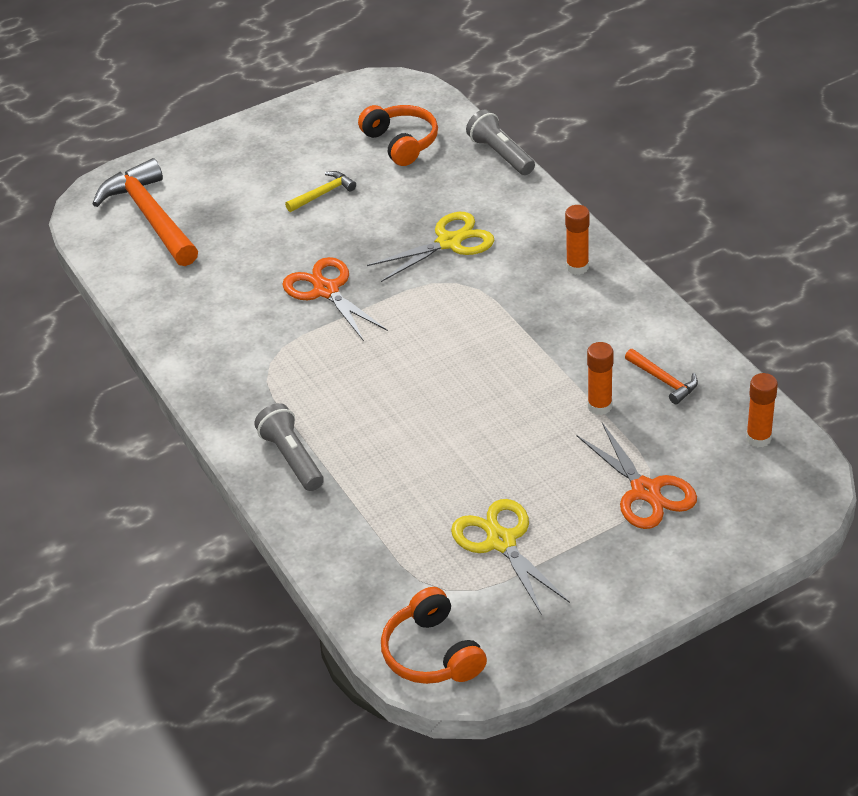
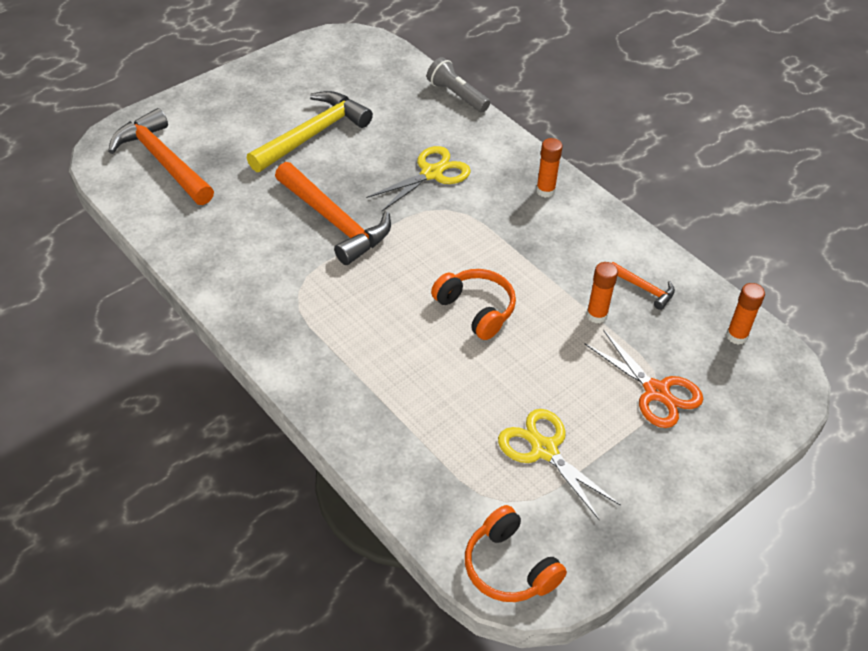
camera: 15 degrees left, 5 degrees up
grey flashlight [254,403,324,491] -> none
orange scissors [282,257,388,341] -> orange hammer [275,162,391,265]
yellow hammer [285,171,356,212] -> yellow hammer [247,91,373,172], size x2.14
orange headphones [358,105,438,166] -> orange headphones moved to [431,269,516,340]

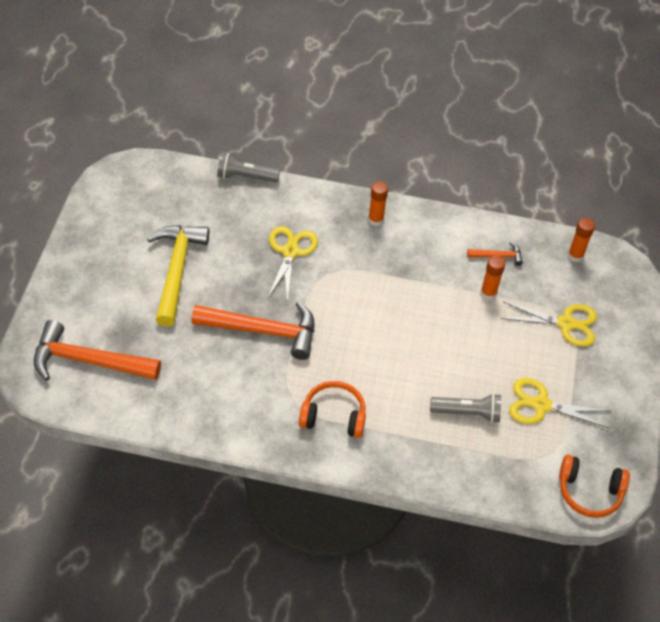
camera: 40 degrees left, 5 degrees up
orange headphones [431,269,516,340] -> orange headphones moved to [299,381,366,438]
orange scissors [585,330,703,428] -> yellow scissors [500,301,597,347]
none -> grey flashlight [430,393,501,423]

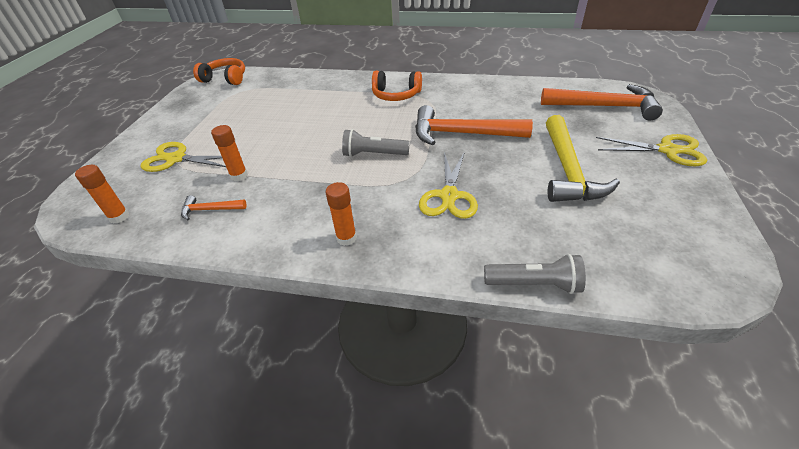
camera: 175 degrees left, 10 degrees down
grey flashlight [430,393,501,423] -> grey flashlight moved to [342,129,410,157]
yellow scissors [509,378,612,428] -> yellow scissors moved to [596,134,707,166]

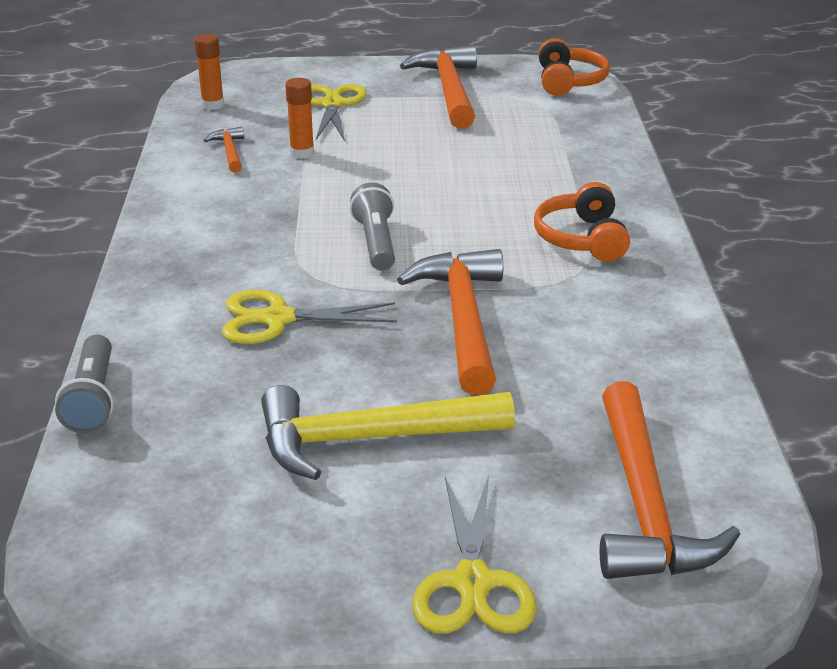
camera: 75 degrees right, 10 degrees down
orange glue stick [325,182,357,246] -> none
none -> orange hammer [400,45,477,129]

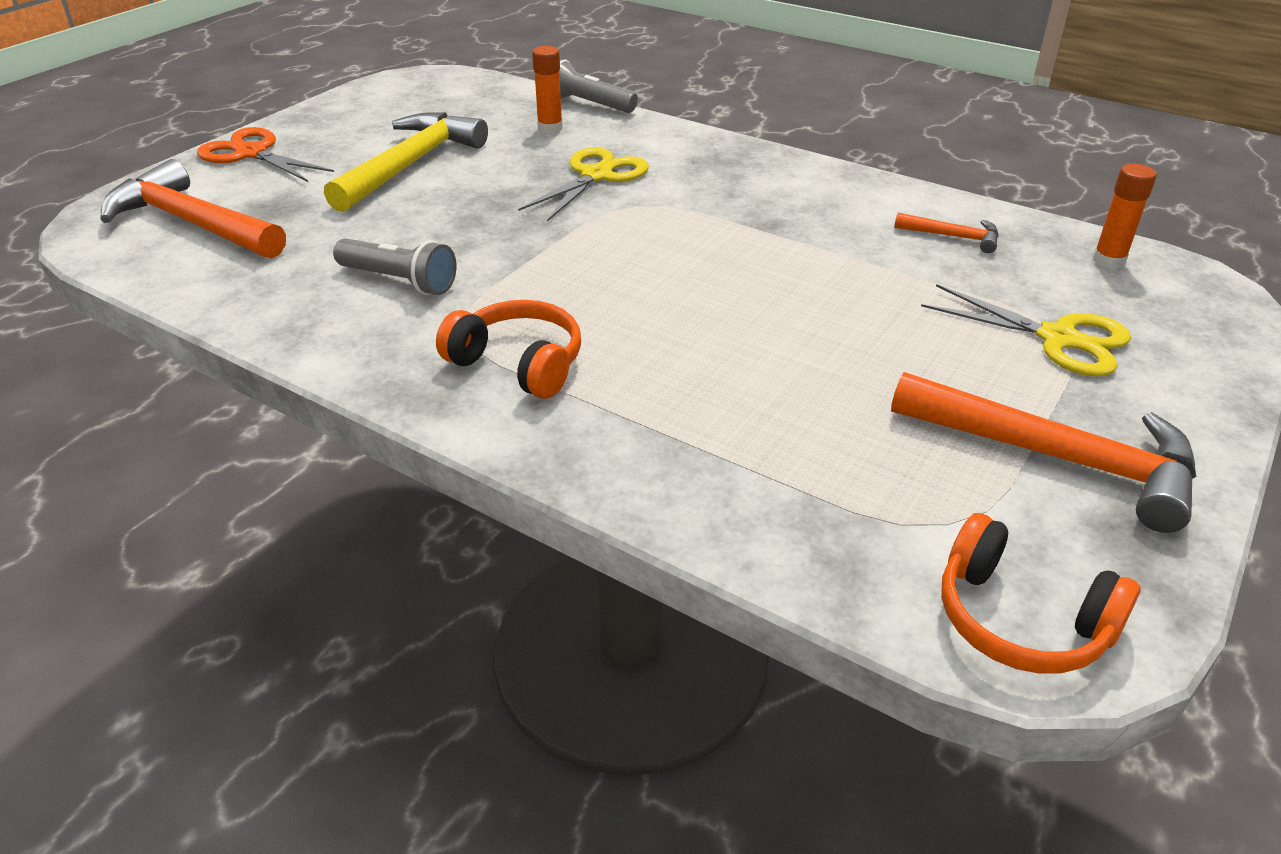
camera: 125 degrees right, 5 degrees up
orange glue stick [285,78,314,159] -> orange glue stick moved to [532,46,563,134]
grey flashlight [350,183,395,271] -> grey flashlight moved to [333,238,456,295]
orange hammer [397,249,503,395] -> none
yellow scissors [412,475,537,634] -> orange scissors [197,127,334,182]

